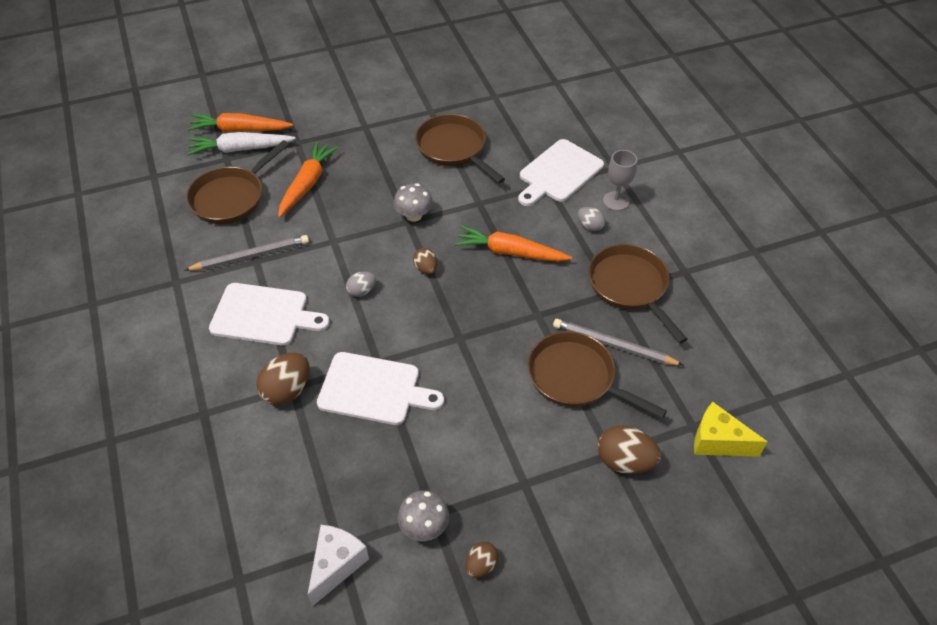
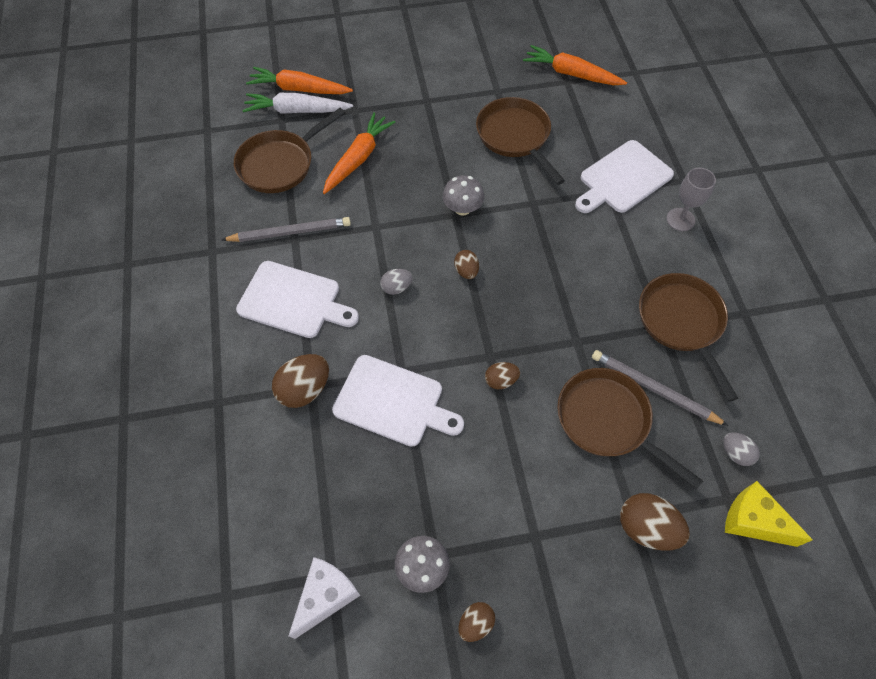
camera: 10 degrees right, 10 degrees up
orange carrot [455,226,572,261] -> orange carrot moved to [523,45,627,85]
grey egg [578,207,605,231] -> grey egg moved to [723,432,760,466]
none -> brown egg [485,362,520,389]

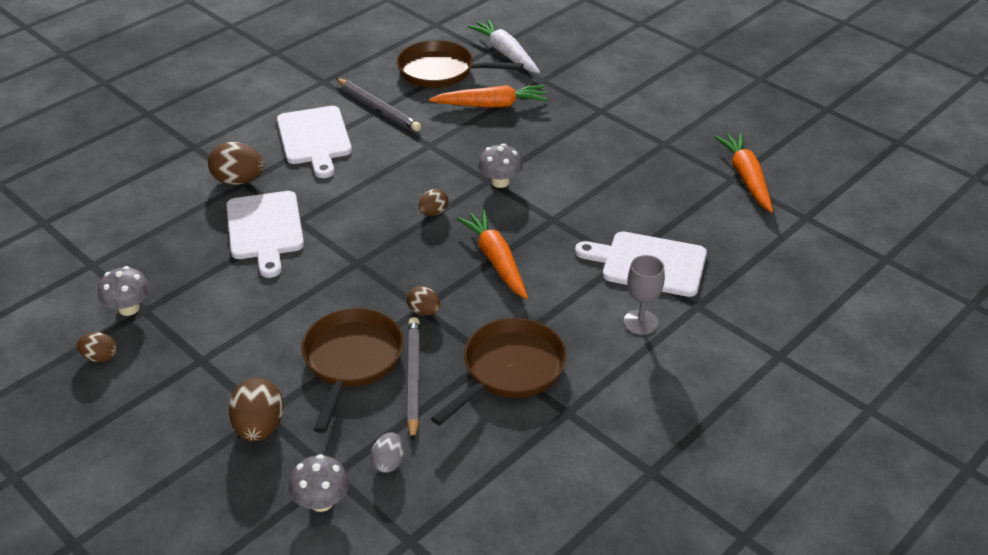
camera: 55 degrees right, 20 degrees down
orange carrot [246,67,353,94] -> orange carrot moved to [456,210,528,299]
white cheese [289,557,361,639] -> none
grey egg [380,269,413,295] -> none
brown pan [476,97,565,185] -> none
brown egg [485,362,520,389] -> brown egg moved to [407,286,440,316]
yellow cheese [725,481,813,547] -> grey mushroom [289,454,349,512]

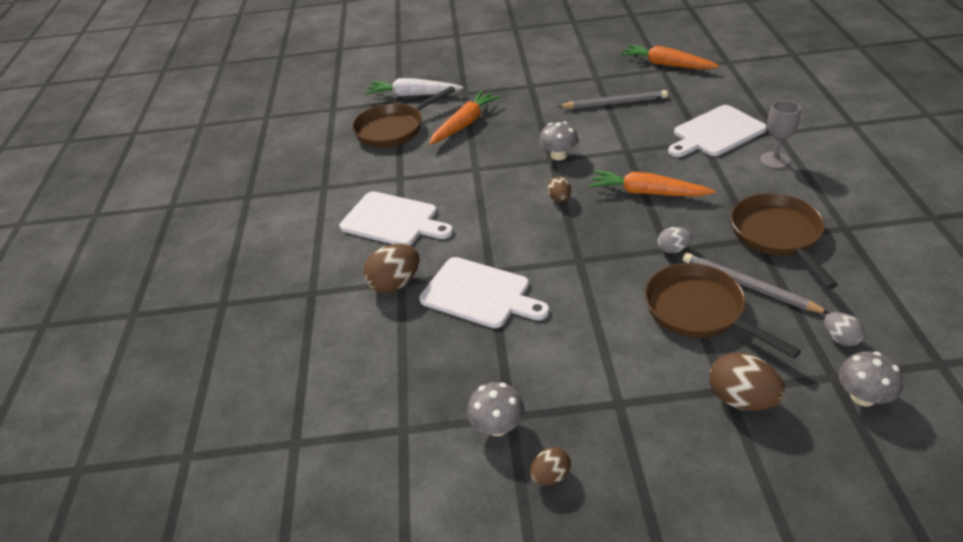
camera: 45 degrees left, 0 degrees up
grey pencil [336,78,421,131] -> grey pencil moved to [558,90,668,109]
brown egg [407,286,440,316] -> grey egg [657,227,693,253]

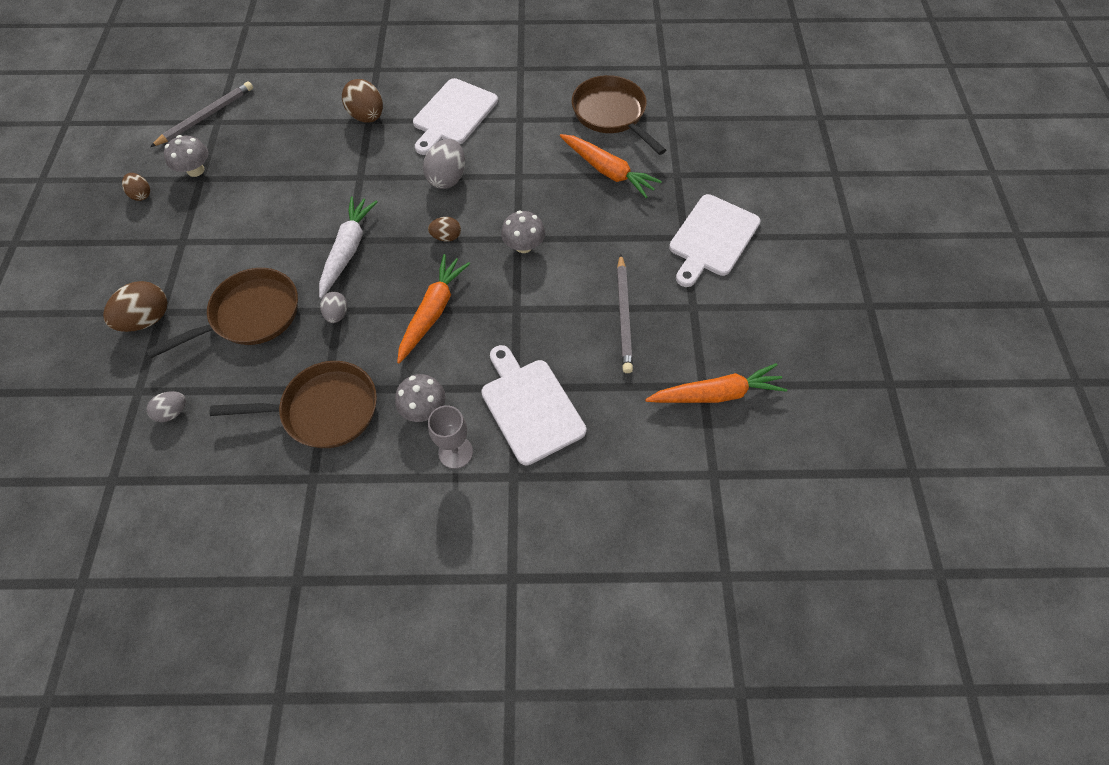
camera: 90 degrees right, 20 degrees up
white carrot [365,78,463,97] -> white carrot moved to [319,196,377,299]
white cutting board [419,257,549,328] -> white cutting board moved to [669,194,761,287]
orange carrot [621,45,719,69] -> orange carrot turned 45 degrees clockwise [645,363,787,403]
grey pencil [683,253,830,314] -> grey pencil moved to [150,81,253,147]
grey mushroom [839,351,903,406] -> grey mushroom moved to [395,374,446,422]
none -> grey egg [423,139,465,189]

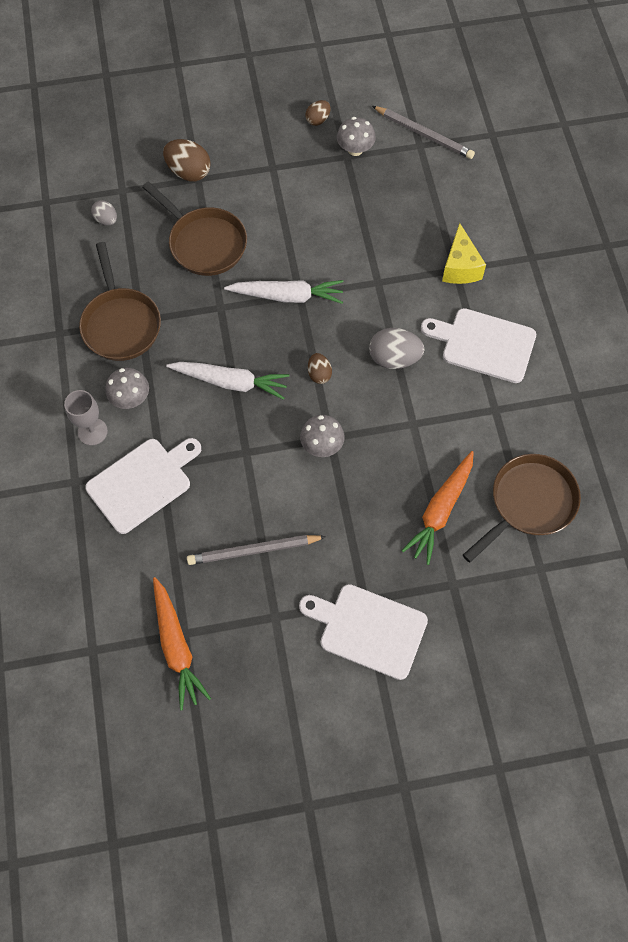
camera: 80 degrees right, 5 degrees up
grey egg [320,292,347,323] -> none
brown egg [342,79,383,123] -> yellow cheese [442,223,486,284]
orange carrot [397,254,470,364] -> white carrot [166,362,290,400]

